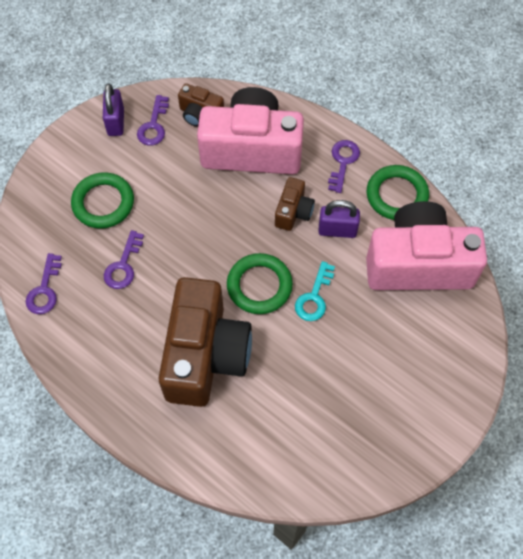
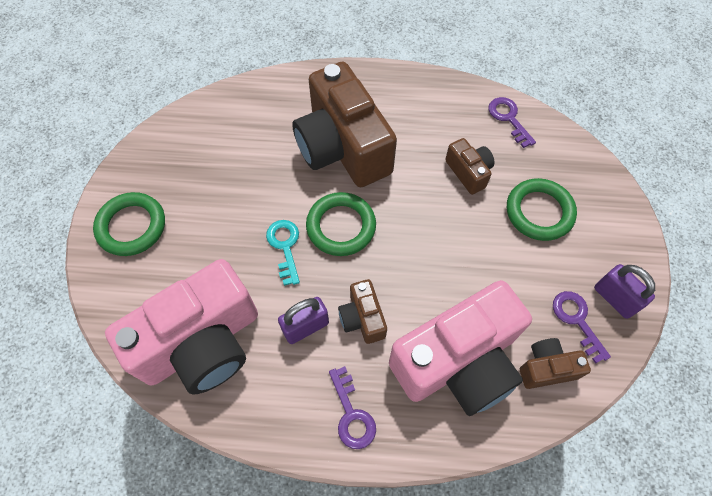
camera: 145 degrees right, 0 degrees up
purple key [104,230,144,289] -> brown camera [445,138,495,195]
green ring [367,165,429,220] -> green ring moved to [93,192,165,256]

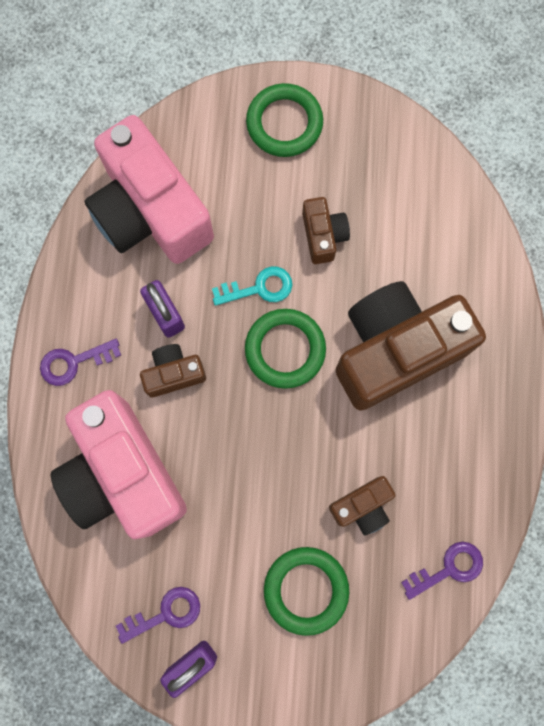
camera: 90 degrees right, 15 degrees up
brown camera [520,338,591,389] -> brown camera moved to [302,197,350,264]

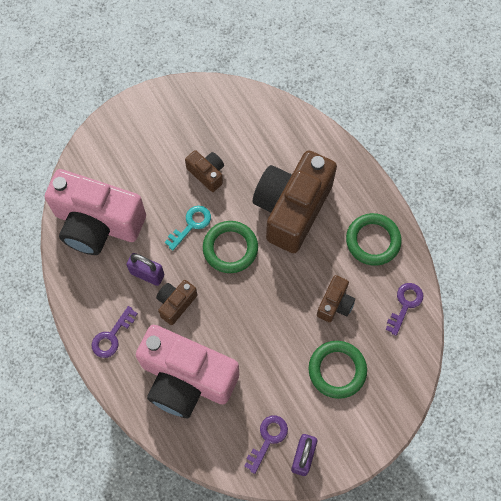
camera: 35 degrees left, 10 degrees down
green ring [246,83,323,157] -> green ring moved to [346,213,402,266]

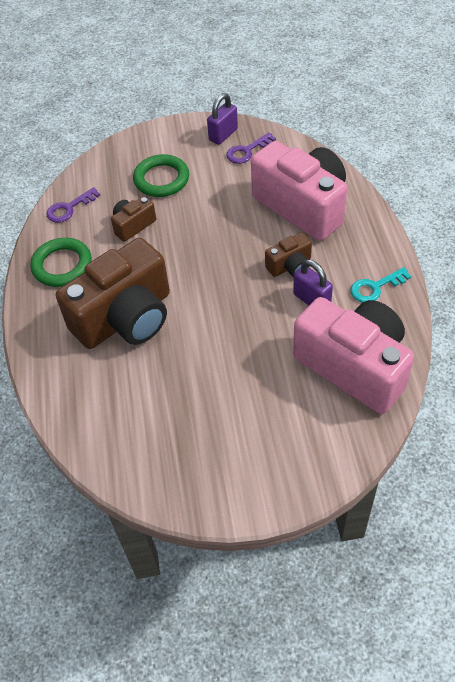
camera: 155 degrees left, 15 degrees down
purple key [91,306,138,358] -> none
turquoise key [165,206,211,250] -> turquoise key moved to [350,267,411,303]
brown camera [185,150,224,192] -> none
green ring [203,221,258,273] -> none

